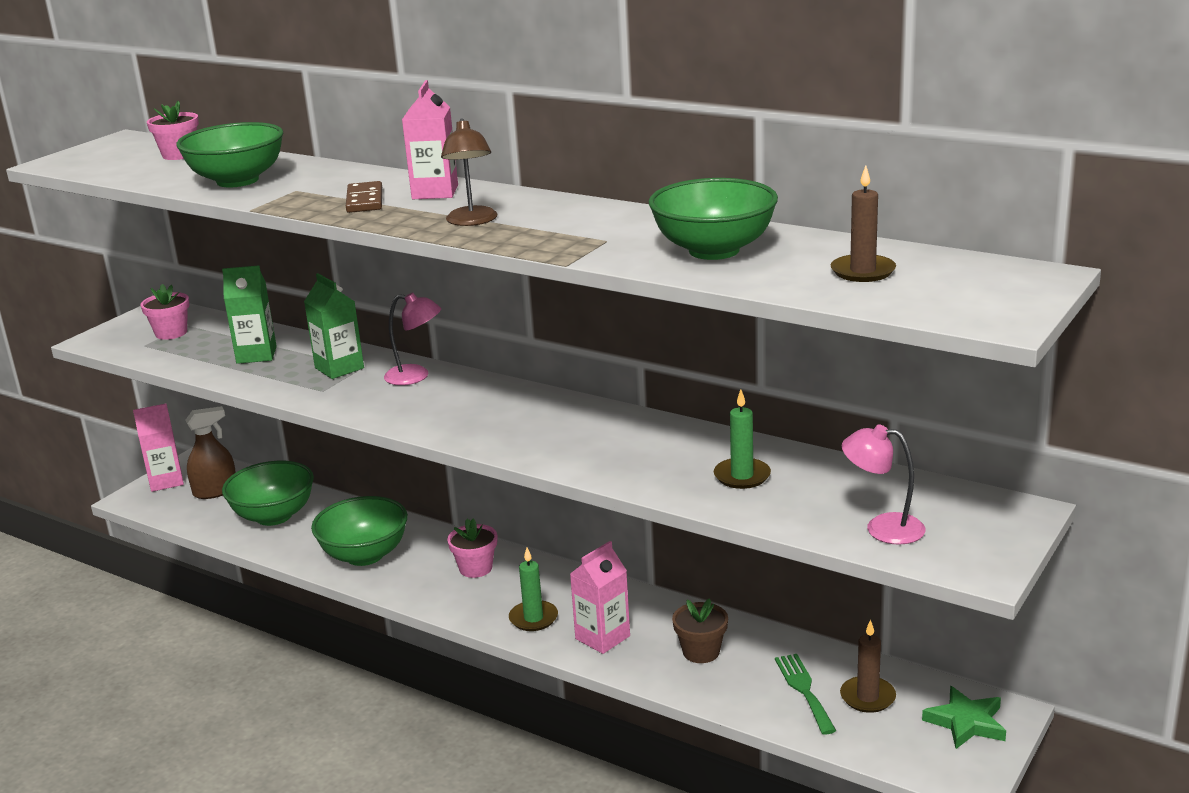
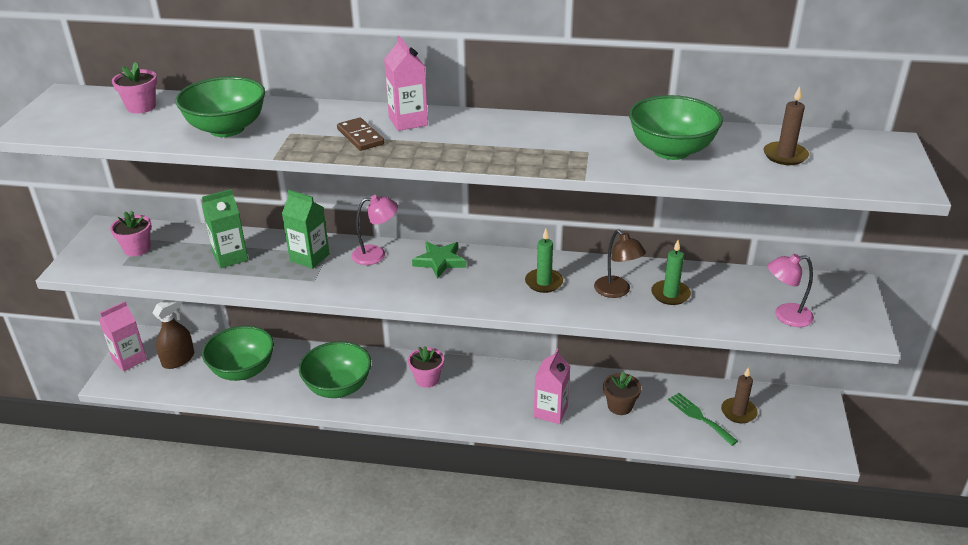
camera: 25 degrees left, 10 degrees up
brown lamp [441,118,498,226] -> brown lamp moved to [594,230,646,298]
green candle [509,548,558,631] -> green candle moved to [525,229,563,293]
green star [922,686,1006,749] -> green star moved to [412,241,466,279]

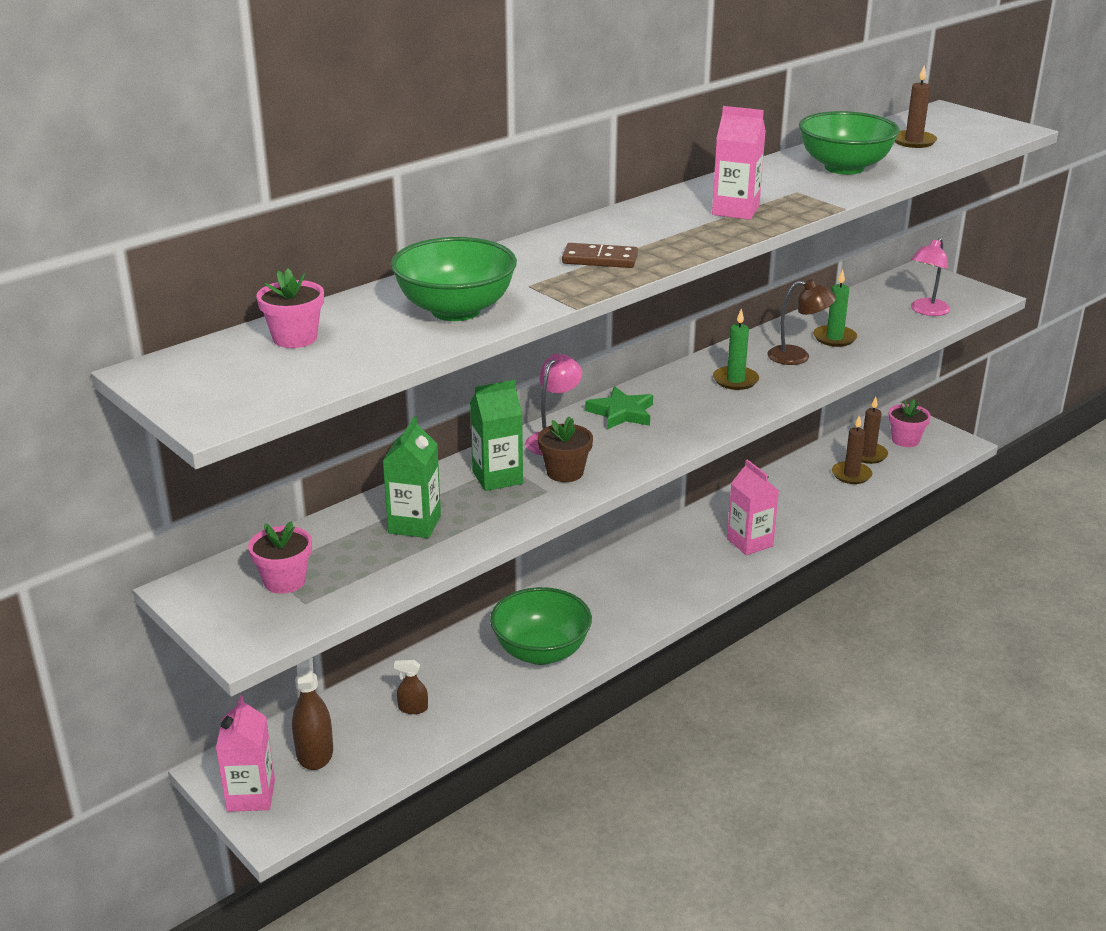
camera: 50 degrees left, 5 degrees down
green bowl [202,326,274,381] -> brown spray bottle [394,660,428,714]
pink carton [384,36,428,131] -> pink carton moved to [712,106,766,220]
pink flower pot [408,346,444,388] -> pink flower pot moved to [888,399,931,447]
brown flower pot [603,371,641,415] -> brown flower pot moved to [538,416,593,482]
green fork [668,393,738,446] -> brown candle [832,415,872,484]

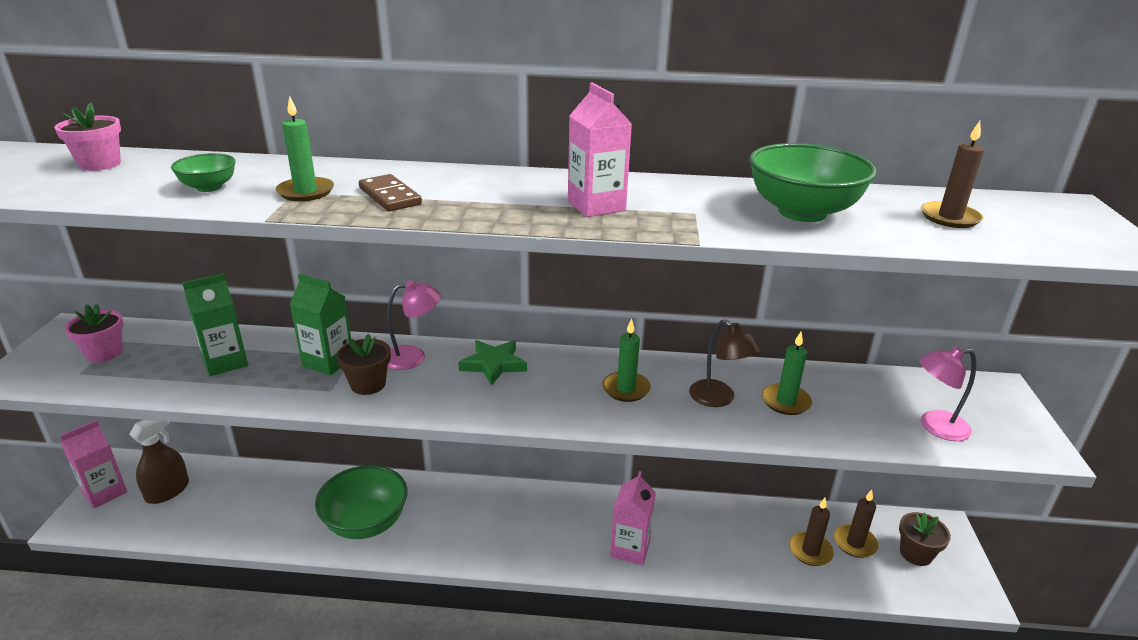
camera: 45 degrees right, 0 degrees up
green bowl [391,237,517,321] -> green bowl [171,153,236,192], size x0.51
brown spray bottle [394,660,428,714] -> none
pink flower pot [888,399,931,447] -> brown flower pot [899,512,951,566]
none -> green candle [276,96,334,201]

